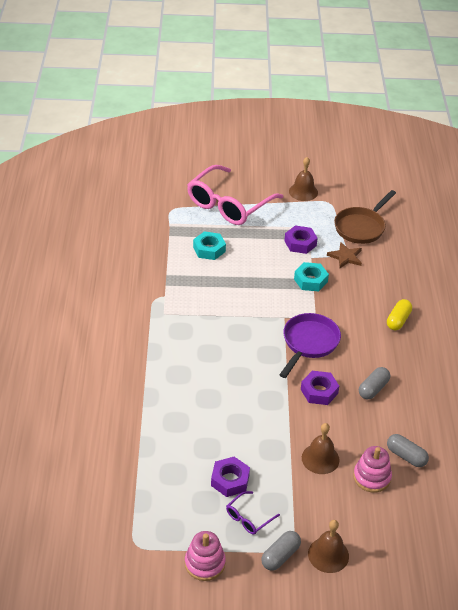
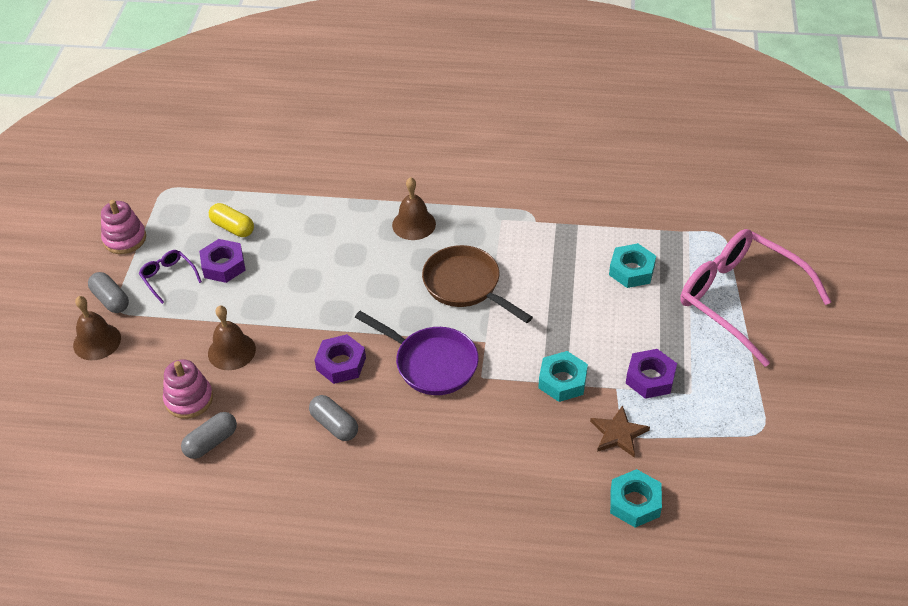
camera: 100 degrees right, 5 degrees up
brown bell [289,157,318,201] -> brown bell moved to [392,177,436,240]
brown pan [334,190,396,244] -> brown pan moved to [422,245,533,323]
yellow capsule [387,299,412,330] -> yellow capsule moved to [209,203,254,237]
none -> turquoise nut [610,469,662,528]

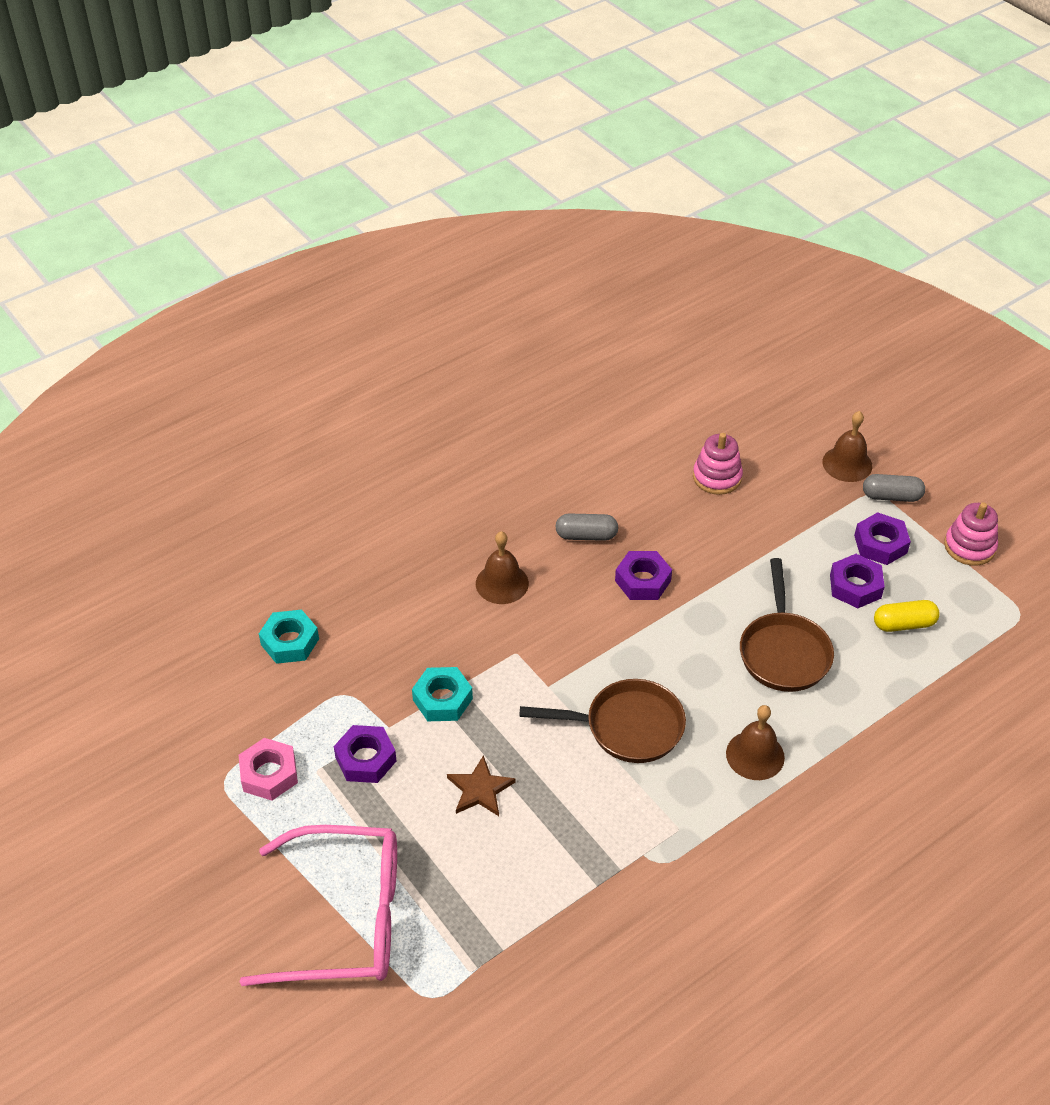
camera: 135 degrees right, 0 degrees up
purple glasses [139,250,202,304] -> purple nut [854,512,911,565]
grey capsule [181,412,237,459] -> none
brown bell [208,305,256,370] -> brown bell moved to [476,531,529,604]
purple pan [355,311,479,395] -> none
brown star [590,405,650,458] -> brown star moved to [447,755,516,816]
turquoise nut [609,243,656,288] -> none
none -> pink nut [239,738,298,800]
none -> brown pan [740,558,834,692]

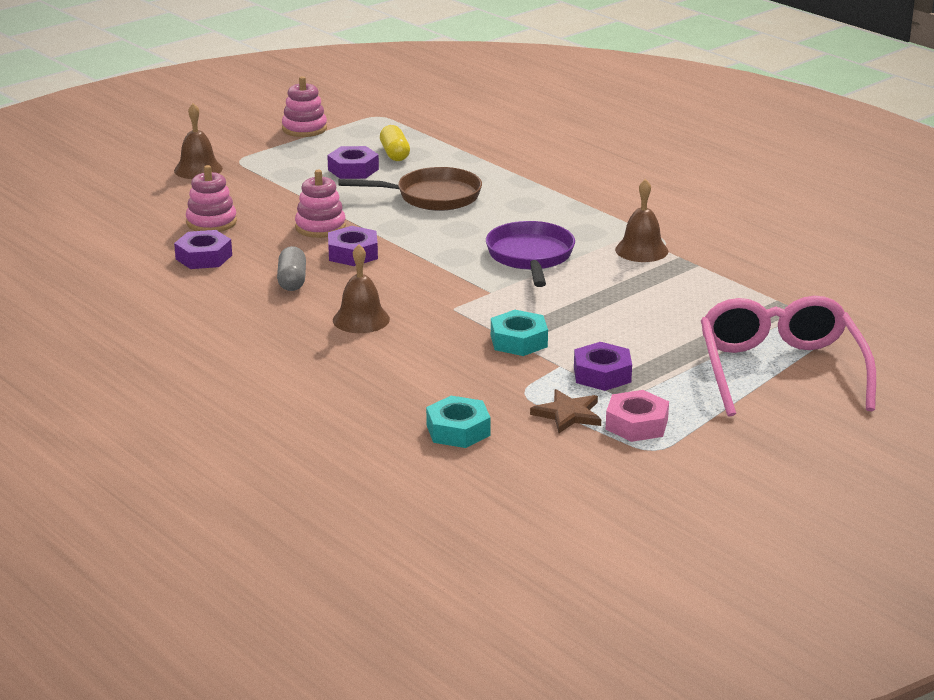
camera: 95 degrees left, 20 degrees down
brown star [447,755,516,816] -> brown star moved to [530,389,601,433]
brown pan [520,679,686,763] -> purple pan [486,221,575,287]
brown bell [726,705,785,780] -> brown bell moved to [615,179,668,262]
purple nut [854,512,911,565] -> purple nut moved to [174,230,232,269]
grey capsule [863,474,925,502] -> none
none -> pink stacking toy [295,170,346,238]

